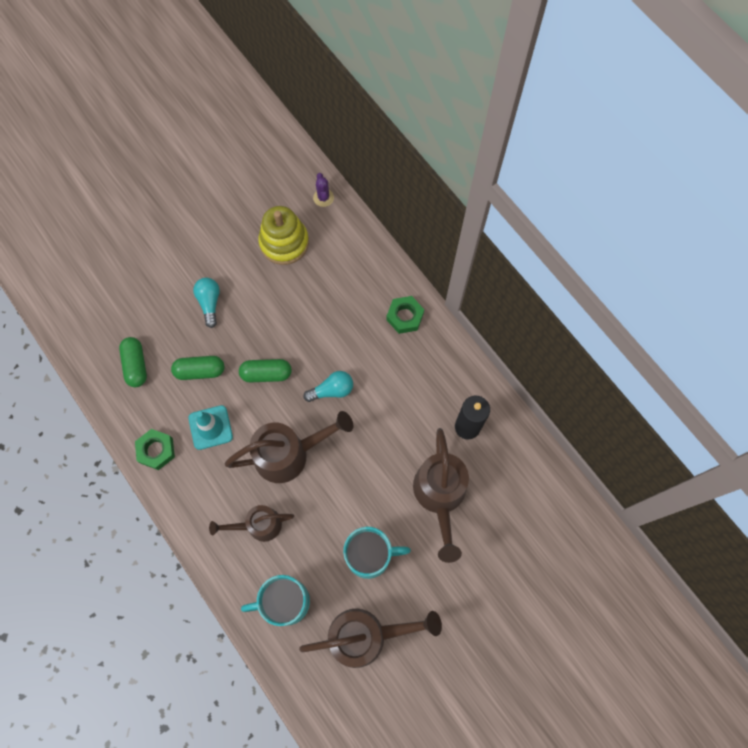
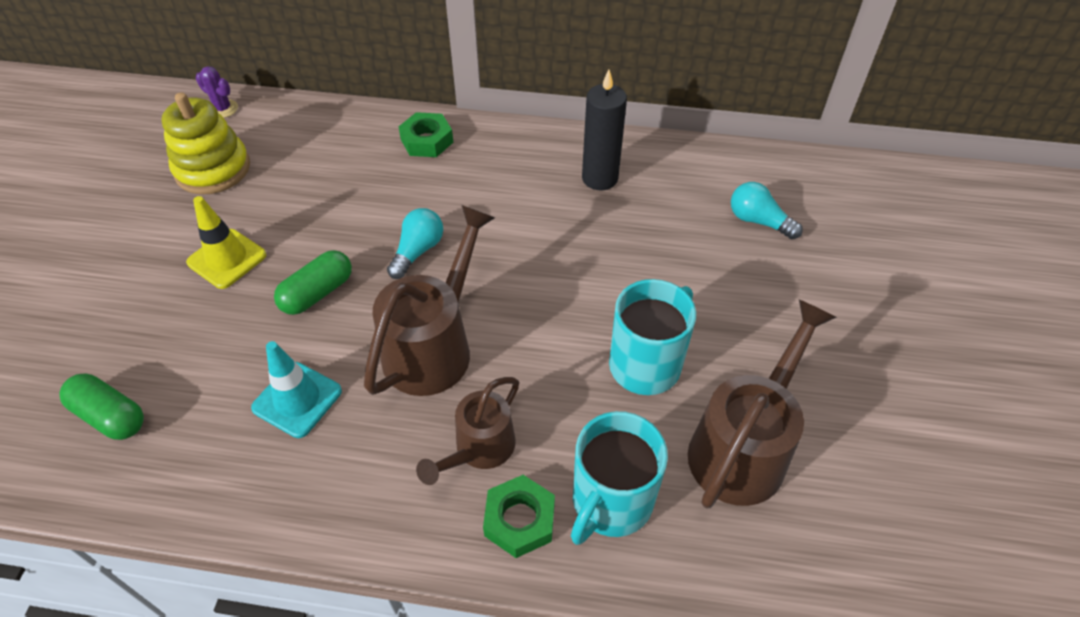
camera: 45 degrees left, 20 degrees down
green nut [135,429,175,470] -> green nut moved to [483,475,555,558]
green capsule [171,356,224,380] -> none
turquoise light bulb [193,278,220,328] -> turquoise light bulb moved to [731,182,803,239]
brown watering can [413,428,469,563] -> none
none -> yellow traffic cone [186,196,266,289]

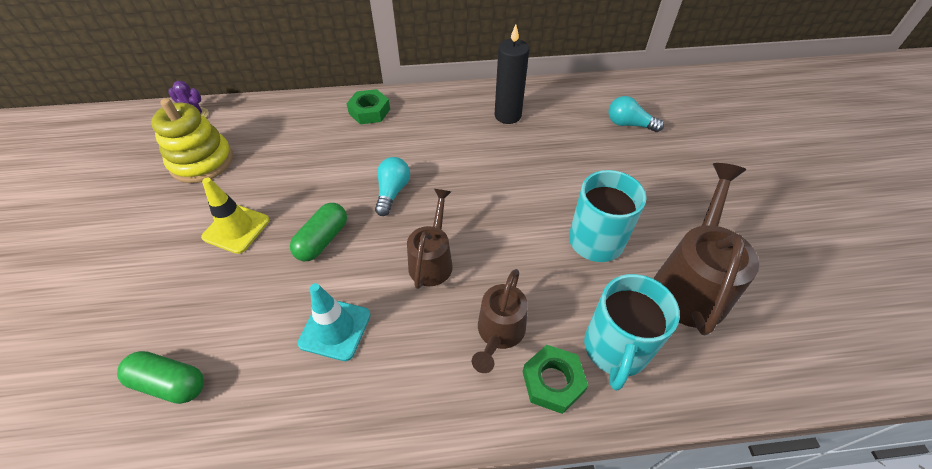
camera: 15 degrees left, 0 degrees up
brown watering can [364,205,495,396] -> brown watering can [407,189,453,289], size x0.62

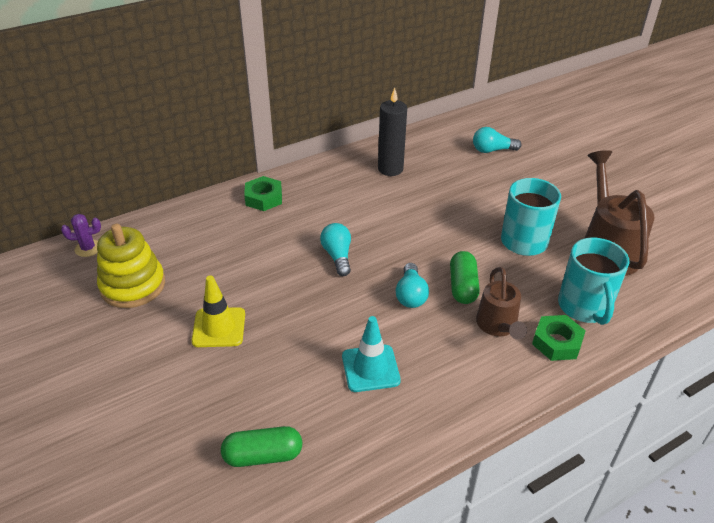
camera: 25 degrees left, 10 degrees down
green capsule [290,203,347,261] -> green capsule moved to [450,251,480,304]
brown watering can [407,189,453,289] -> turquoise light bulb [396,263,429,308]

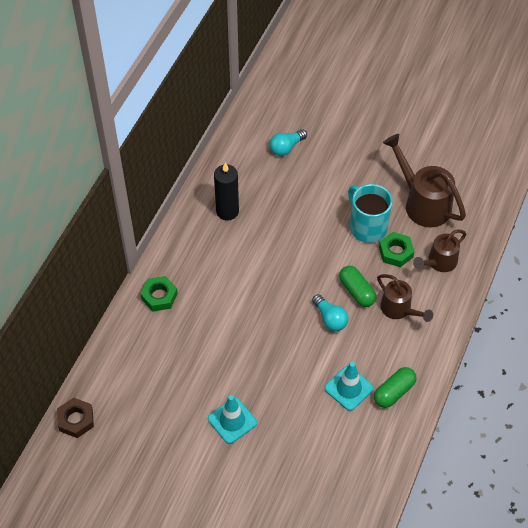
camera: 35 degrees left, 15 degrees up
purple cactus [61,214,101,257] -> brown nut [57,398,94,438]
yellow stacking toy [97,224,165,308] -> none
yellow traffic cone [192,275,245,347] -> turquoise traffic cone [208,395,257,444]
green capsule [221,426,302,467] -> green capsule moved to [374,367,417,408]
turquoise light bulb [320,223,351,276] -> none
green nut [532,315,586,361] -> green nut moved to [379,232,415,267]
turquoise mug [558,238,629,325] -> brown watering can [413,230,466,272]

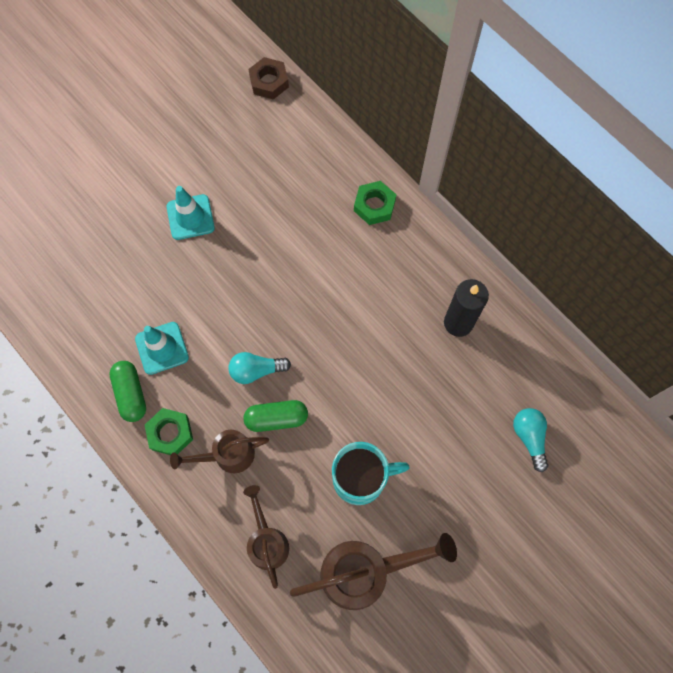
camera: 115 degrees right, 15 degrees up
green nut [379,232,415,267] -> green nut moved to [145,408,193,455]

